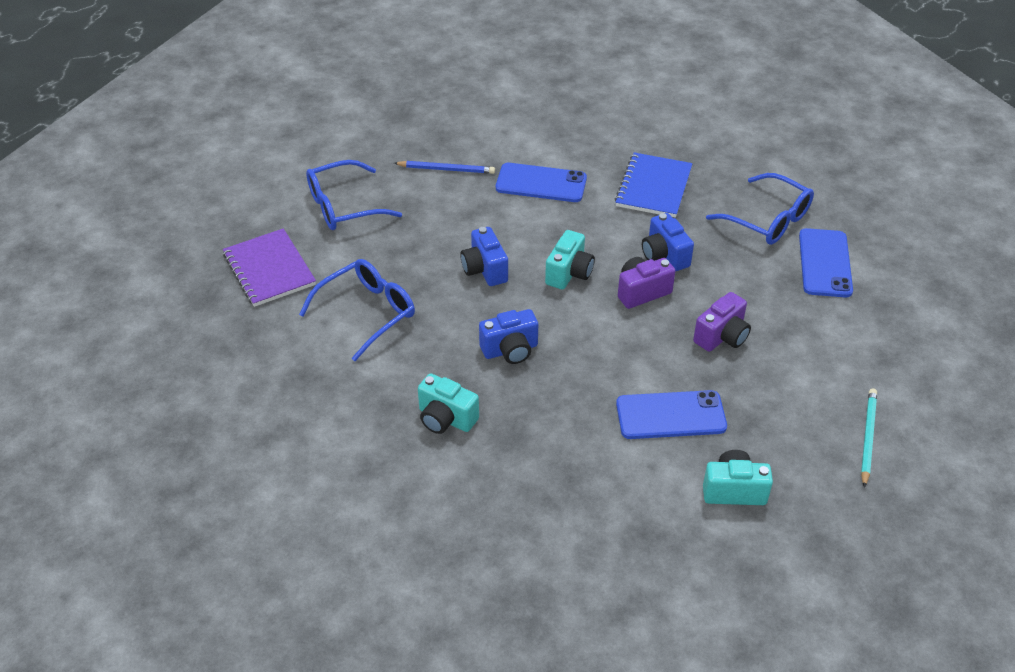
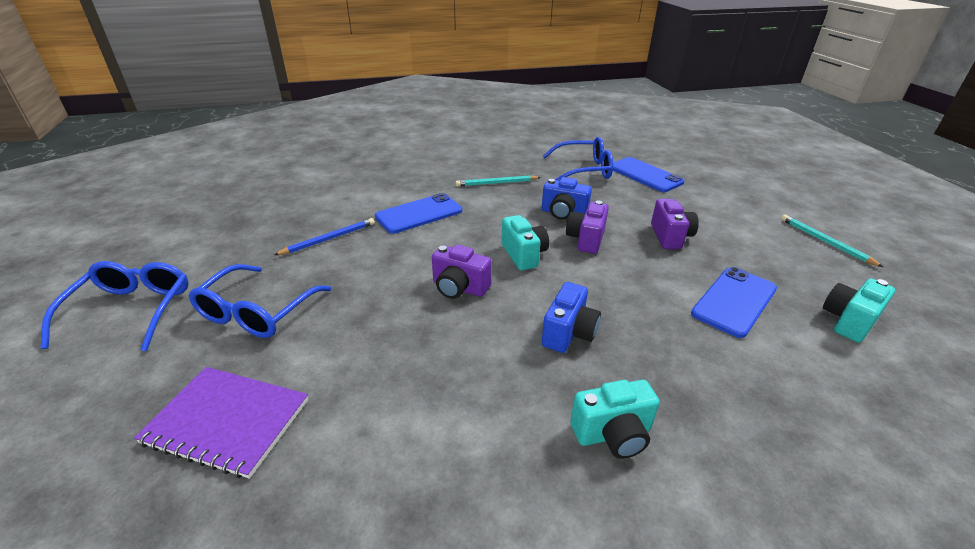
camera: 45 degrees left, 10 degrees down
blue glasses [299,259,415,361] -> blue glasses moved to [40,261,189,351]
blue camera [460,227,508,286] -> purple camera [432,245,492,299]
blue notebook [615,152,692,218] -> turquoise pencil [455,175,541,187]

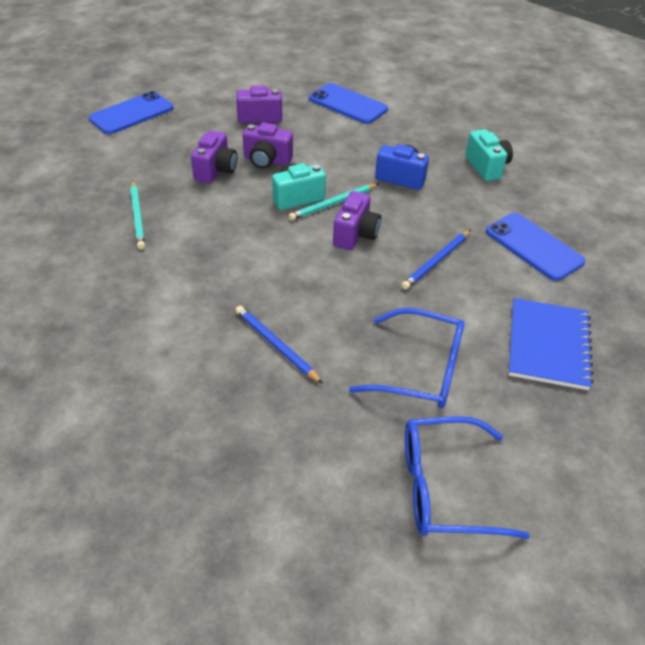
camera: 95 degrees left, 10 degrees up
purple notebook [134,367,308,479] -> blue notebook [509,298,594,390]
blue phone [375,193,462,234] -> blue phone moved to [486,213,585,281]
blue camera [542,177,592,220] -> purple camera [191,130,237,183]
blue glasses [543,137,613,181] -> none
turquoise pencil [781,215,883,267] -> turquoise pencil moved to [288,184,379,220]
turquoise camera [823,278,895,343] -> none
none -> blue pencil [401,230,471,290]

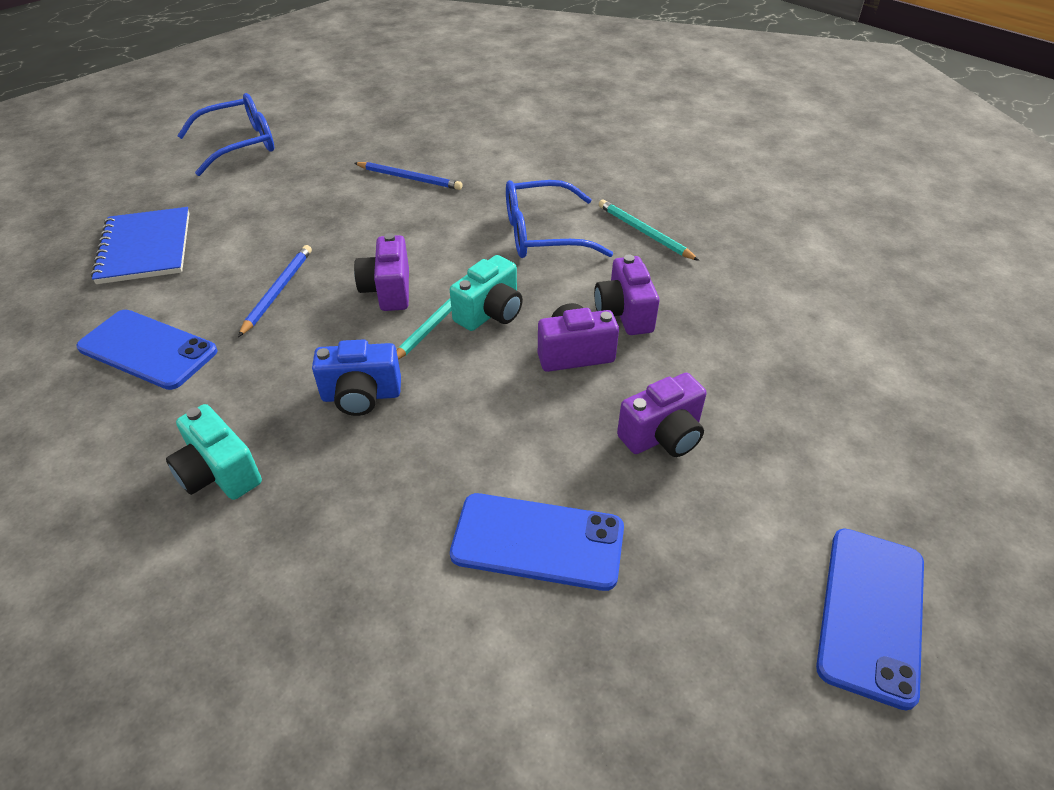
camera: 155 degrees right, 0 degrees up
blue phone [89,91,173,134] -> blue phone moved to [816,528,924,711]
blue glasses [349,308,465,408] -> blue glasses moved to [506,180,613,258]

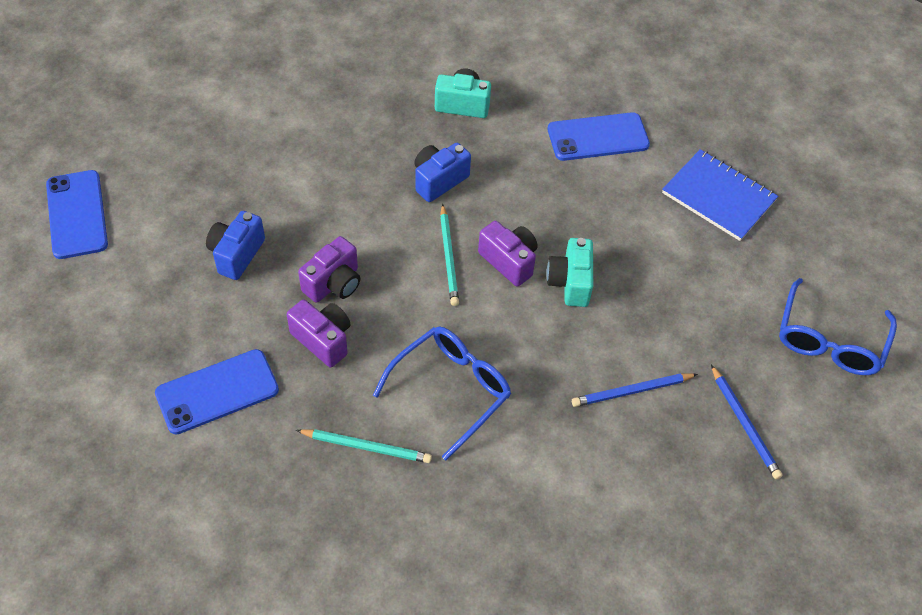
camera: 140 degrees right, 10 degrees up
blue pencil [238,245,312,337] -> blue pencil moved to [711,365,783,479]
turquoise camera [450,255,523,331] -> turquoise camera moved to [546,238,593,307]
blue phone [450,493,624,591] -> blue phone moved to [155,349,279,435]
purple camera [617,373,707,457] -> blue camera [206,211,265,280]

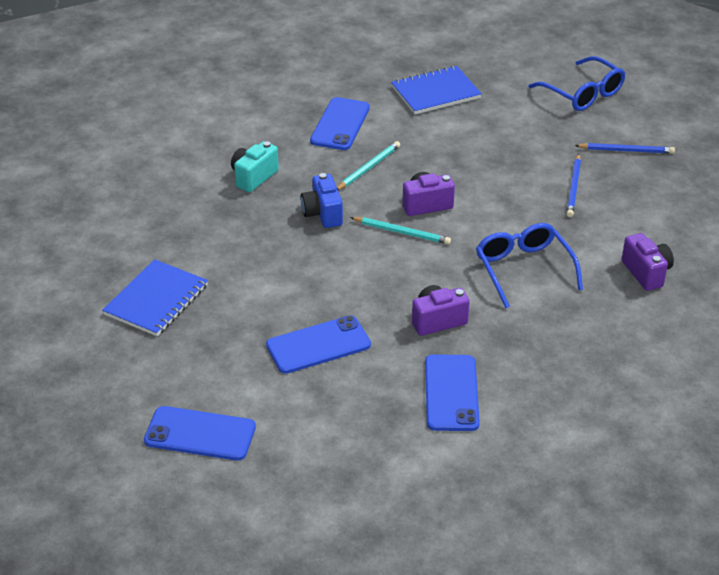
camera: 60 degrees left, 15 degrees down
blue camera [206,211,265,280] -> blue phone [266,316,371,374]
turquoise pencil [296,429,432,463] -> turquoise pencil moved to [337,141,400,190]
purple camera [298,236,360,303] -> purple camera moved to [622,233,674,291]
turquoise camera [546,238,593,307] -> none
none -> blue notebook [102,259,208,336]

